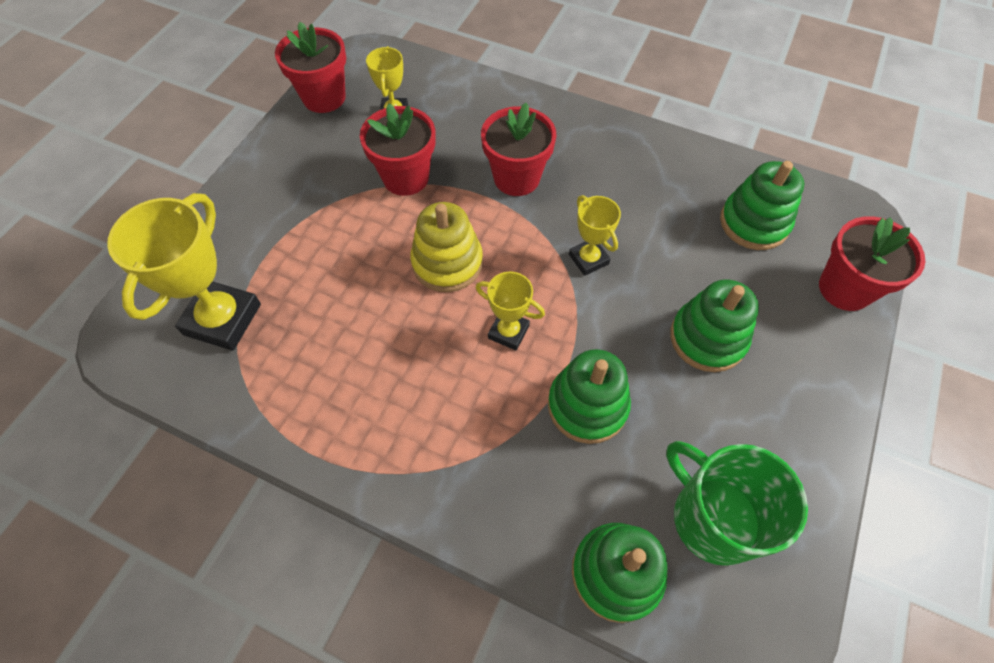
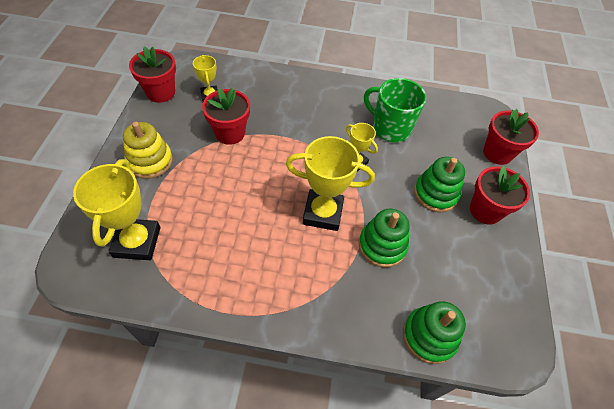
camera: 20 degrees left, 5 degrees down
yellow stacking toy [410,202,483,292] -> yellow stacking toy moved to [123,122,173,179]
yellow trophy [476,272,545,350] -> yellow trophy [286,136,375,231], size x1.82
red flower pot [481,103,556,196] -> red flower pot moved to [470,165,530,225]
green mug [666,441,808,566] -> green mug moved to [364,78,426,142]
green stacking toy [720,161,804,250] -> none

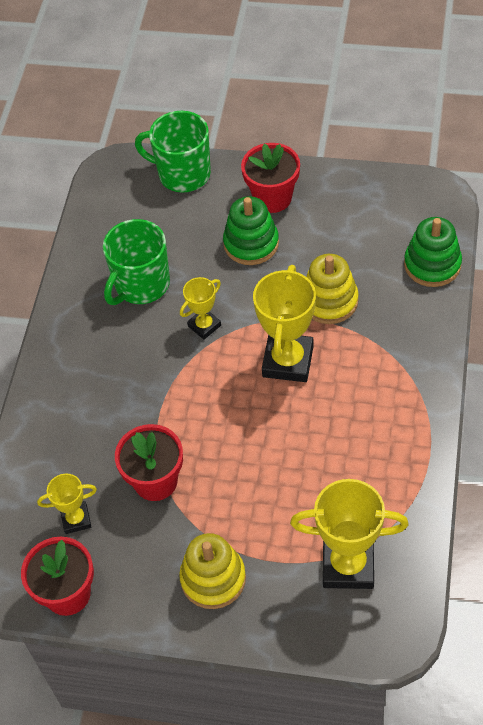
camera: 80 degrees left, 0 degrees up
green stacking toy [358,208,410,268] -> yellow stacking toy [306,254,359,324]
red flower pot [483,109,539,165] -> green mug [135,111,211,193]

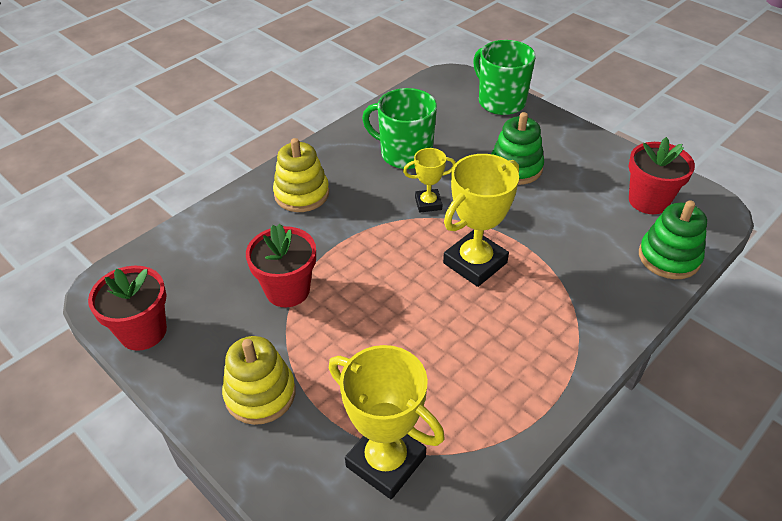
camera: 30 degrees right, 10 degrees down
yellow trophy [37,474,97,534] -> none
green mug [103,219,170,305] -> green mug turned 45 degrees clockwise [362,88,437,169]
red flower pot [241,143,300,213] -> red flower pot moved to [629,137,695,214]
yellow stacking toy [306,254,359,324] -> yellow stacking toy moved to [273,138,329,212]

